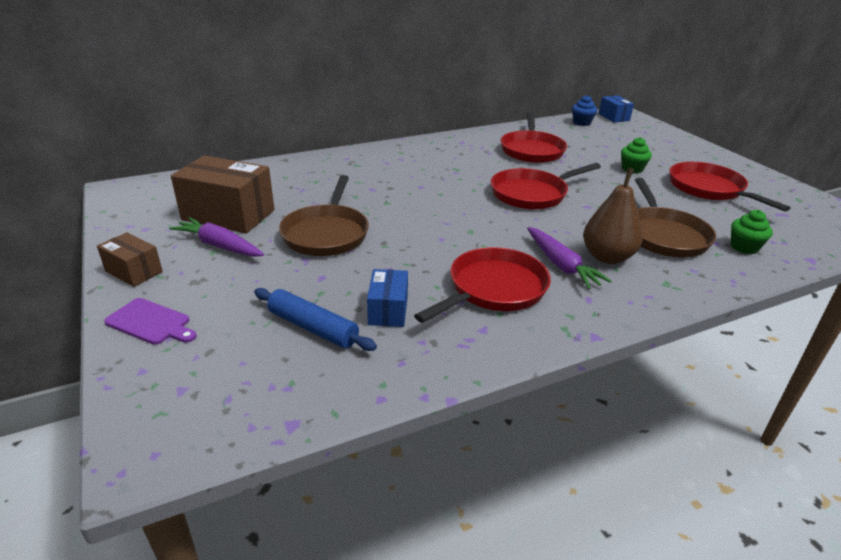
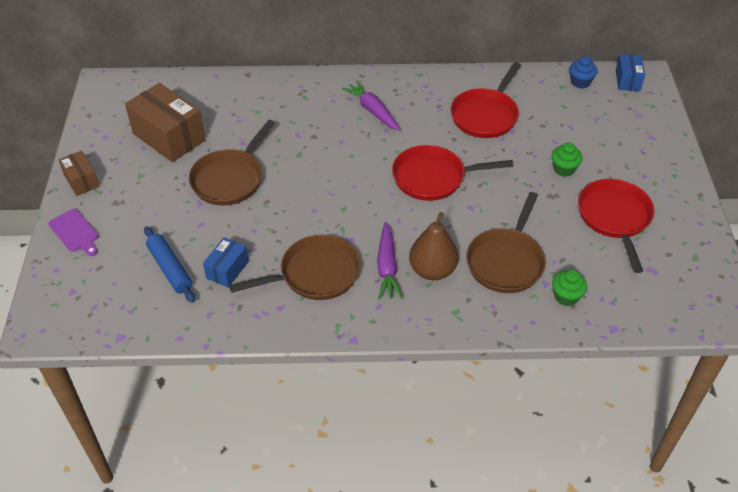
camera: 25 degrees right, 15 degrees up
purple carrot [169,217,264,257] -> purple carrot moved to [342,81,400,131]
red pan [414,247,551,323] -> brown pan [229,235,361,300]

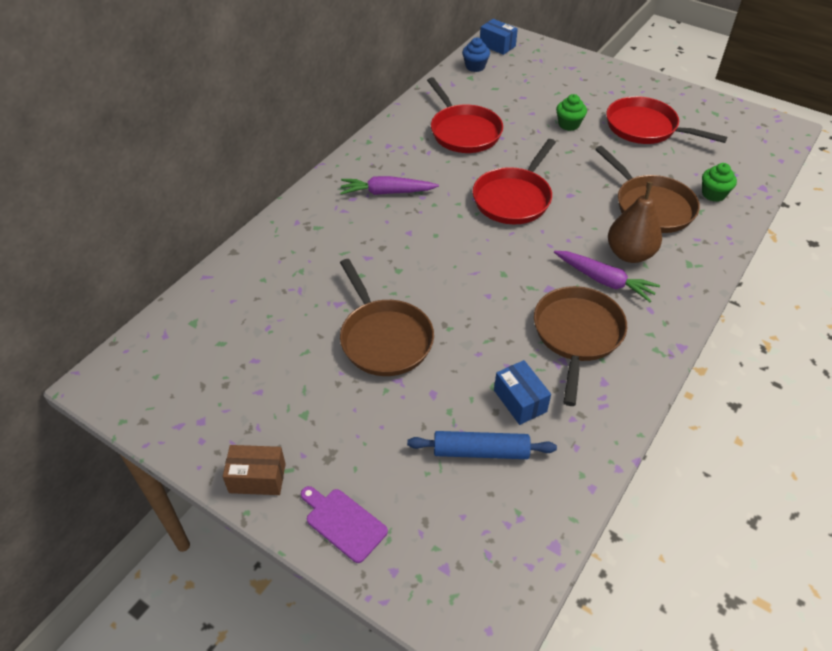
camera: 55 degrees left, 0 degrees up
purple cutting board [48,209,99,256] -> purple cutting board turned 135 degrees counterclockwise [301,486,388,563]
brown box [125,83,206,162] -> none

